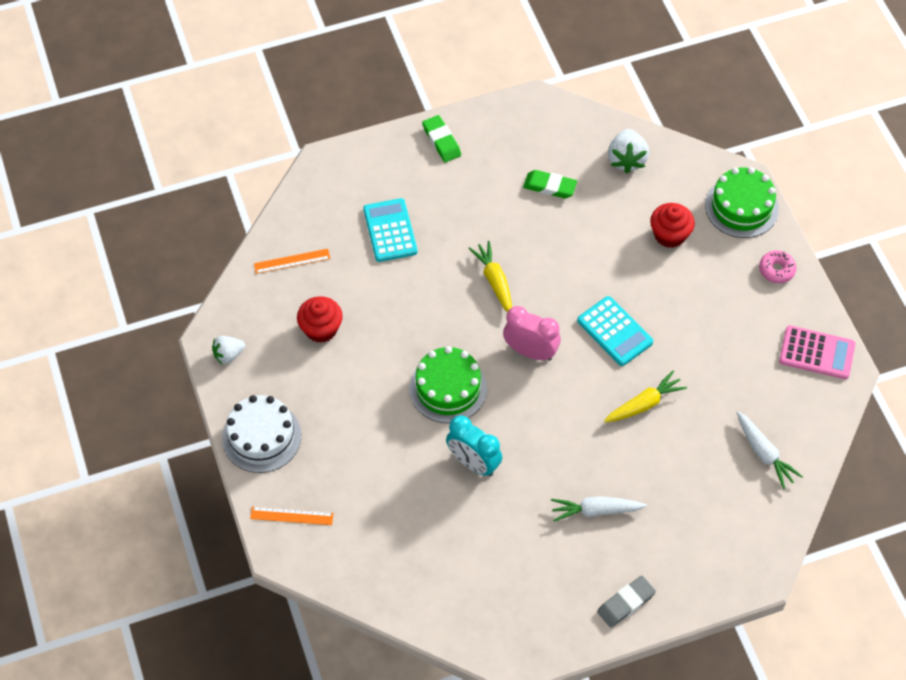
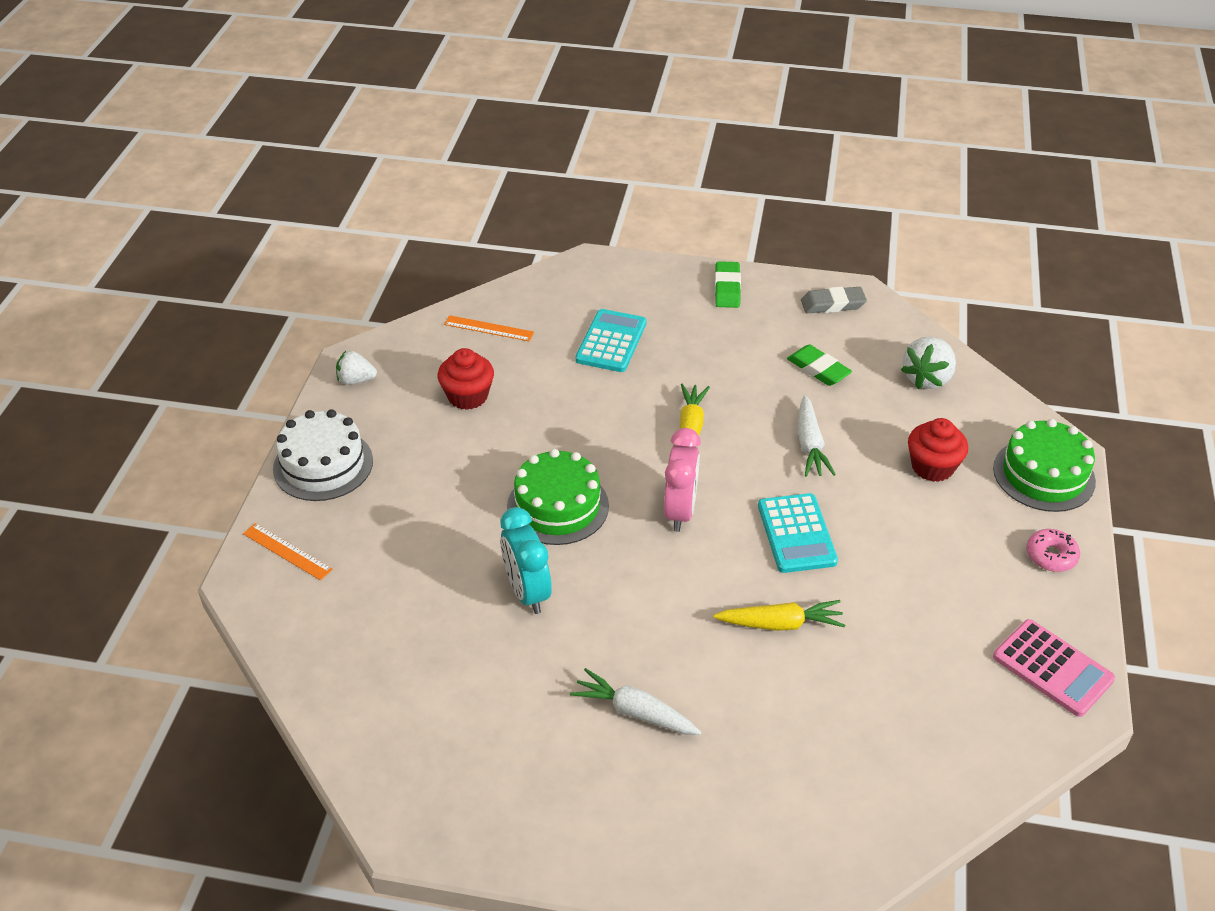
camera: 30 degrees right, 15 degrees down
pink clock [503,306,561,361] -> pink clock turned 45 degrees clockwise [664,428,701,532]
grey eraser [597,576,656,628] -> grey eraser moved to [801,287,867,313]
white carrot [737,412,803,489] -> white carrot moved to [798,395,836,477]

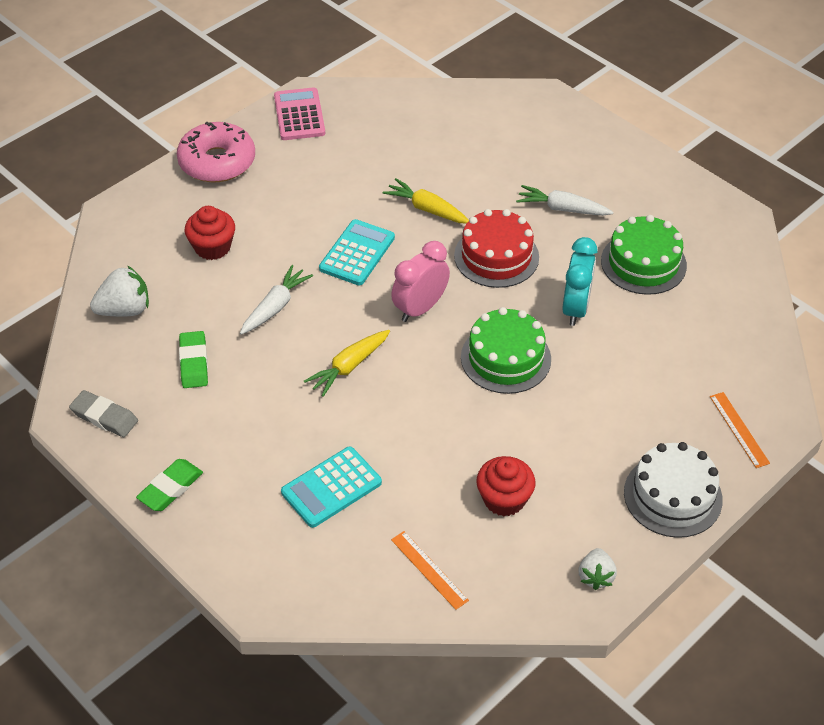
camera: 145 degrees left, 5 degrees up
white strawberry [336,351,377,385] -> white strawberry turned 60 degrees clockwise [578,548,617,590]
white carrot [570,668,701,735] -> white carrot turned 135 degrees clockwise [516,185,613,216]
green cake [993,419,1096,512] -> green cake moved to [601,215,687,295]
pink donut [1026,529,1080,572] -> pink donut [177,122,255,182], size x1.99
none -> red cake [454,209,539,288]

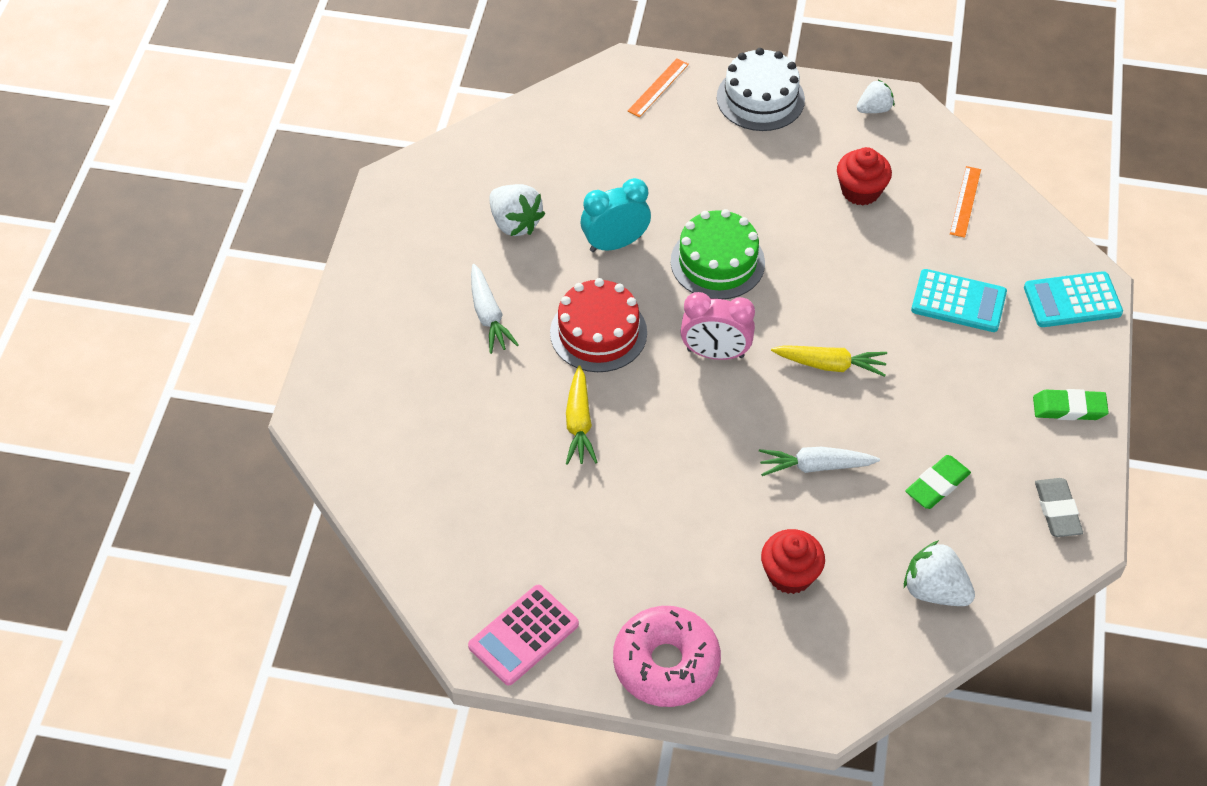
camera: 125 degrees left, 5 degrees up
turquoise calculator [319,219,395,285] -> turquoise calculator moved to [1024,271,1123,327]
green cake [601,215,687,295] -> white strawberry [489,184,545,236]

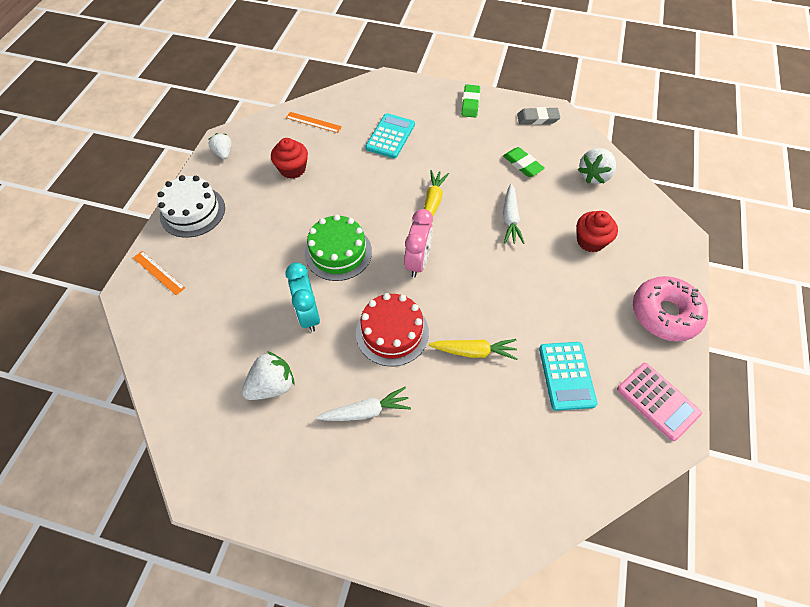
camera: 85 degrees left, 5 degrees up
turquoise calculator [1024,271,1123,327] -> turquoise calculator moved to [539,342,597,411]

